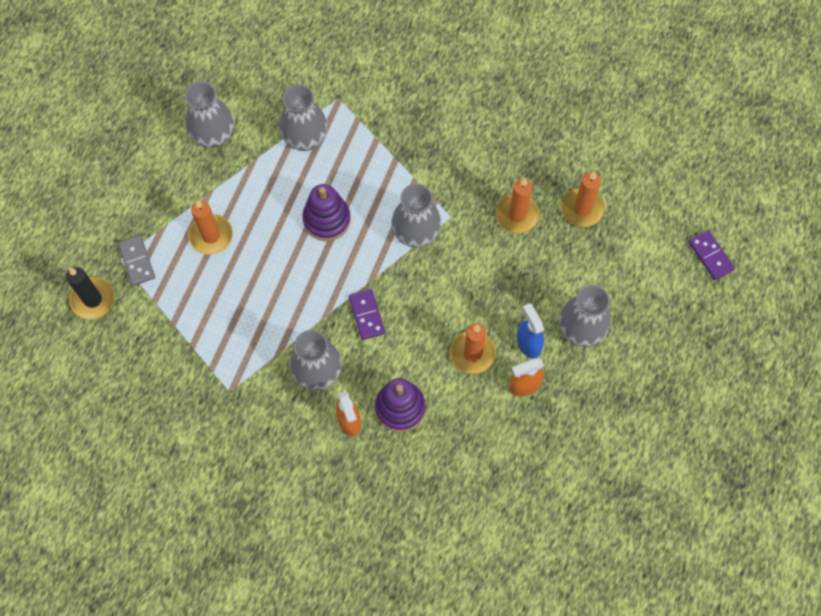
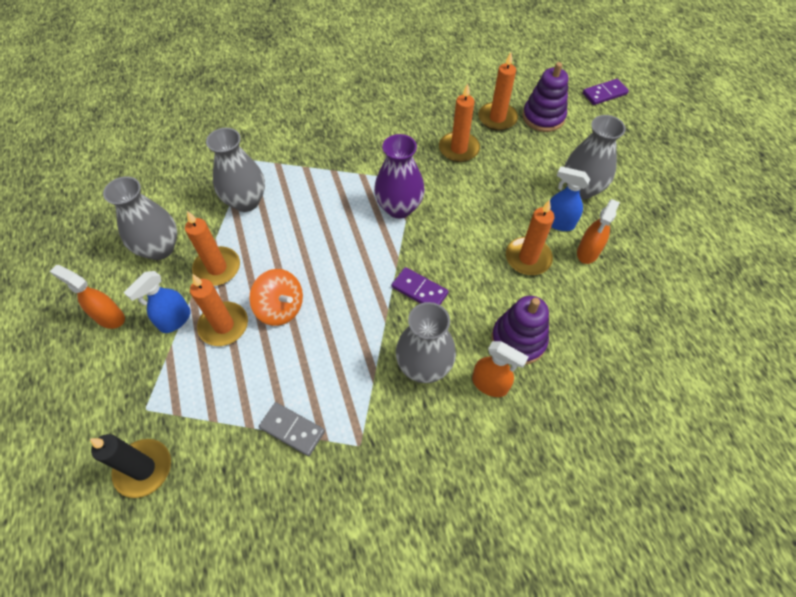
camera: 40 degrees left, 10 degrees down
grey domino [118,236,155,286] -> grey domino moved to [259,402,325,456]
purple stacking toy [302,184,351,241] -> purple stacking toy moved to [522,62,568,132]
grey vase [391,184,441,248] -> purple vase [374,134,425,218]
purple domino [688,230,735,280] -> purple domino turned 45 degrees counterclockwise [583,79,629,105]
none -> orange spray bottle [49,265,125,329]
none -> blue spray bottle [124,271,191,333]
none -> orange candle [185,211,240,286]
none -> orange spinning top [249,269,303,326]

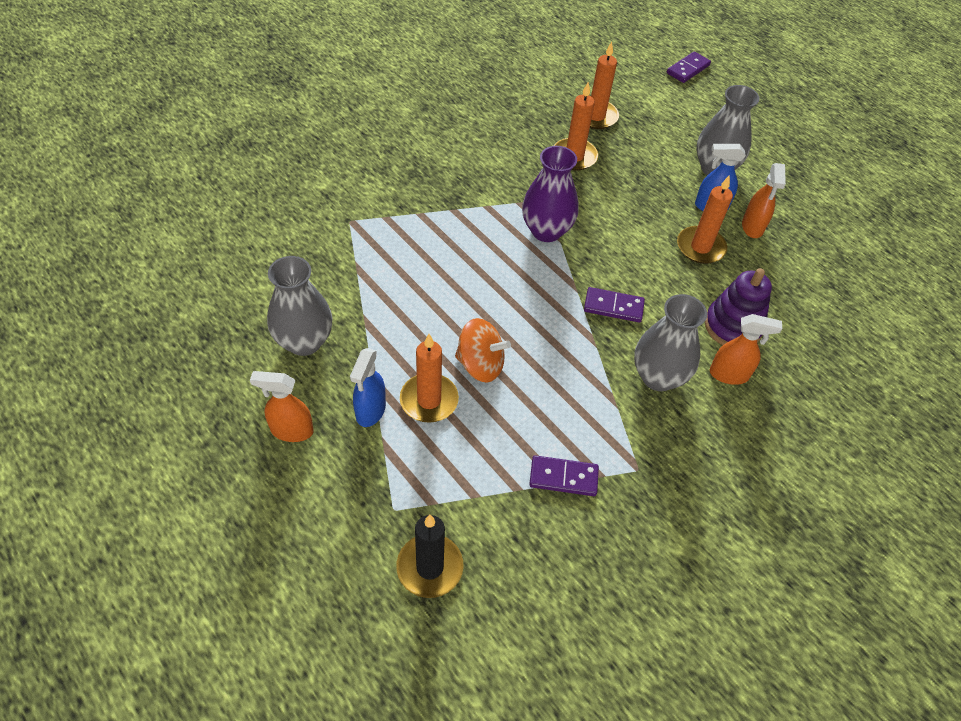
camera: 25 degrees left, 5 degrees down
orange candle [185,211,240,286] -> none
grey vase [206,128,265,212] -> none
grey domino [259,402,325,456] -> purple domino [529,455,599,496]
purple stacking toy [522,62,568,132] -> none

